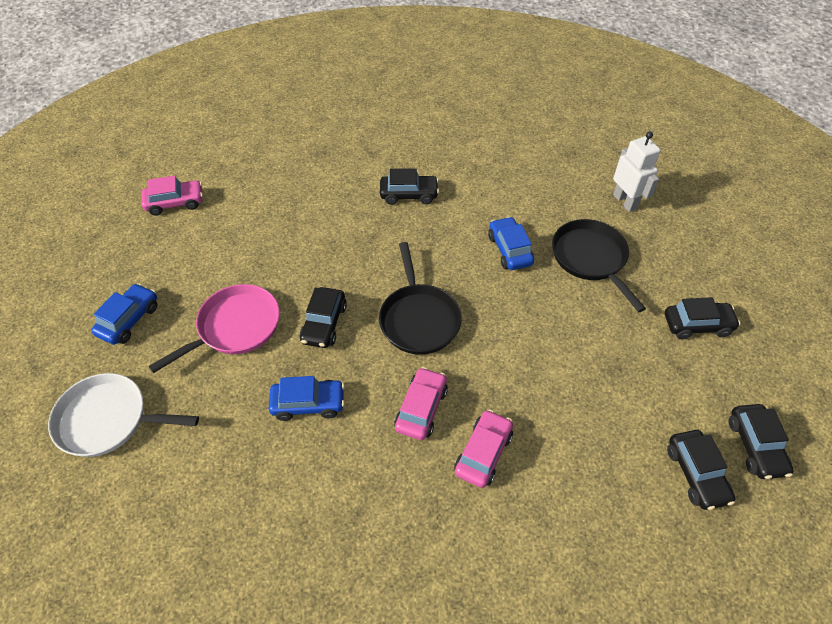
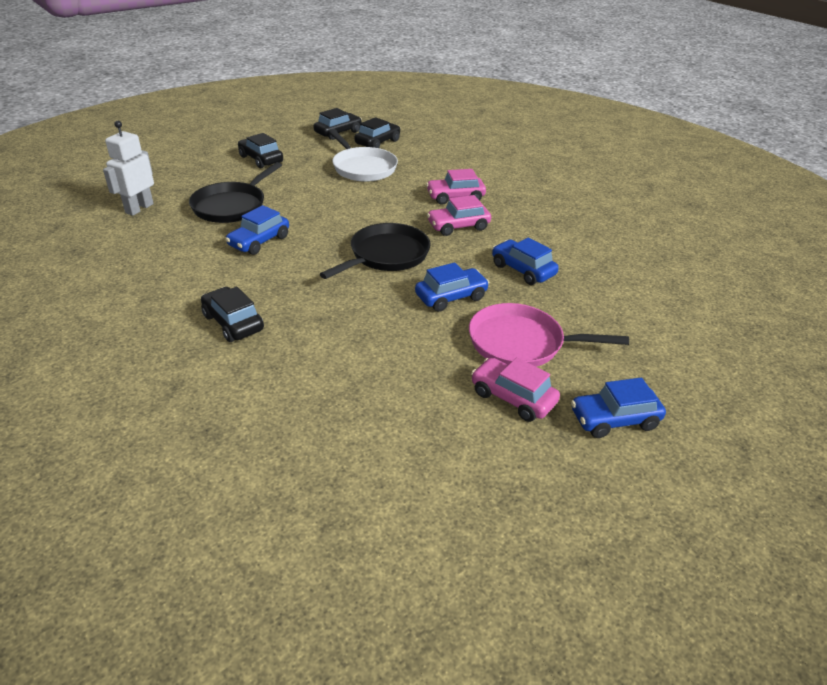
camera: 130 degrees left, 15 degrees down
white pan [48,373,199,457] -> white pan moved to [328,129,398,182]
pink car [142,176,203,216] -> pink car moved to [471,357,560,422]
black car [299,287,347,348] -> blue car [415,263,490,312]

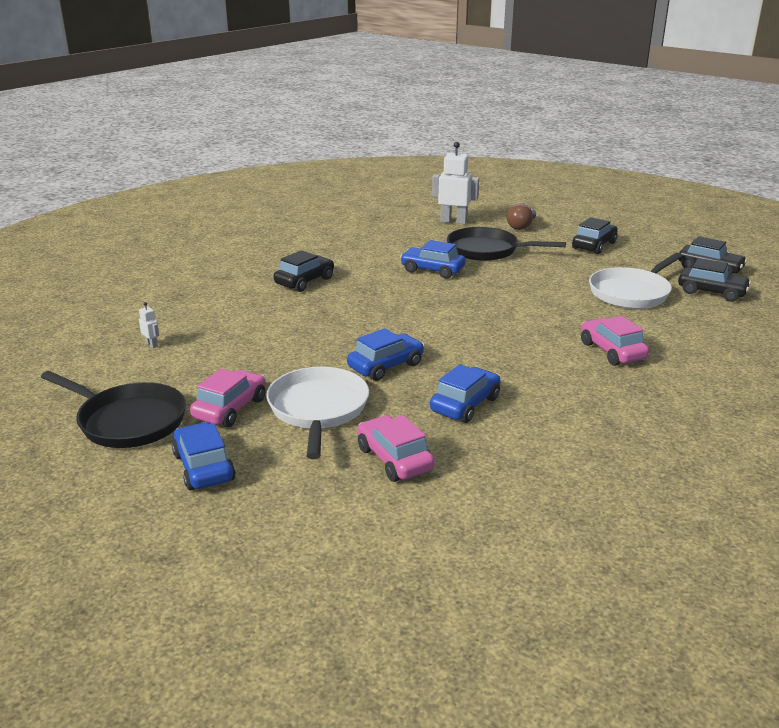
camera: 80 degrees right, 10 degrees down
black pan [320,223,431,279] -> black pan moved to [41,371,186,448]
blue car [415,263,490,312] -> blue car turned 90 degrees counterclockwise [347,328,424,381]
pink car [427,195,491,236] -> pink car moved to [358,415,435,482]
pink pan [469,303,629,367] -> white pan [267,367,369,459]
none -> white robot [139,302,159,348]
none -> brown light bulb [506,203,536,230]

